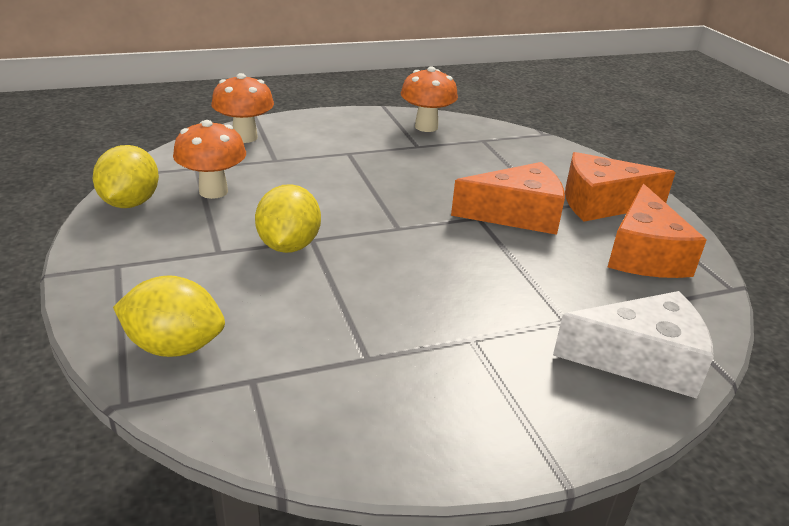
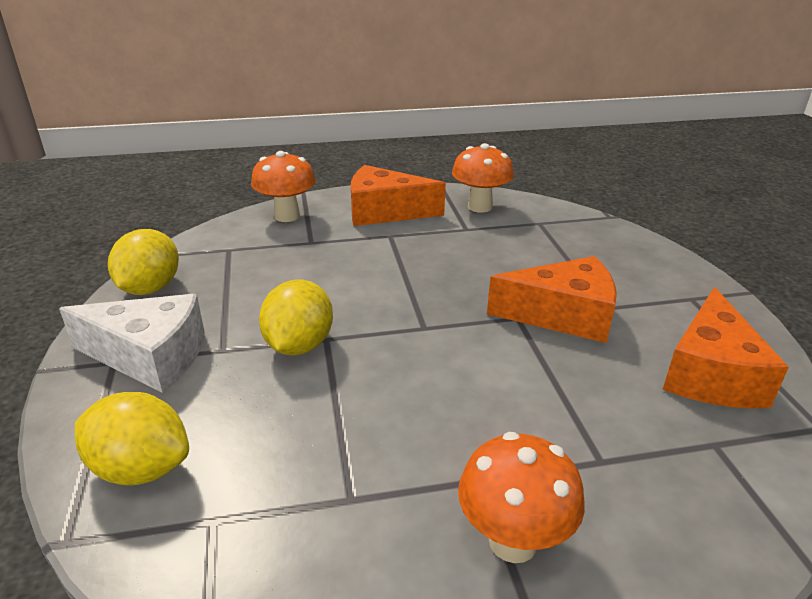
camera: 10 degrees right, 0 degrees up
orange mushroom [173,120,246,199] -> orange mushroom moved to [458,432,585,563]
white cheese [553,291,714,399] -> white cheese moved to [59,294,205,393]
orange cheese [565,152,676,221] -> orange cheese moved to [351,165,446,226]

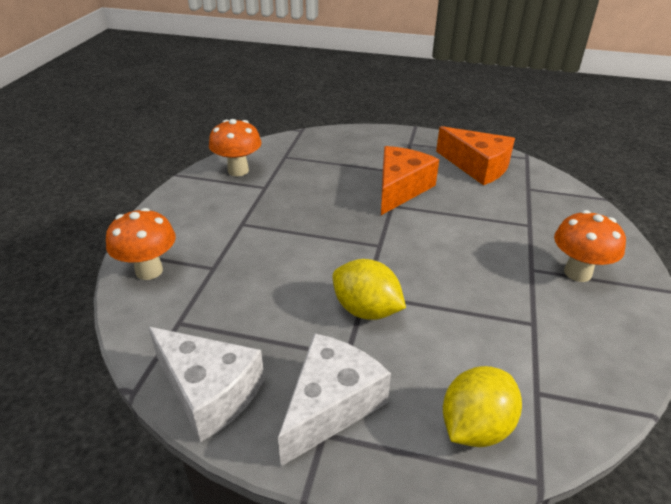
camera: 65 degrees left, 5 degrees up
yellow lemon [108,229,179,295] -> white cheese [148,327,264,442]
orange cheese [351,165,446,226] -> none

